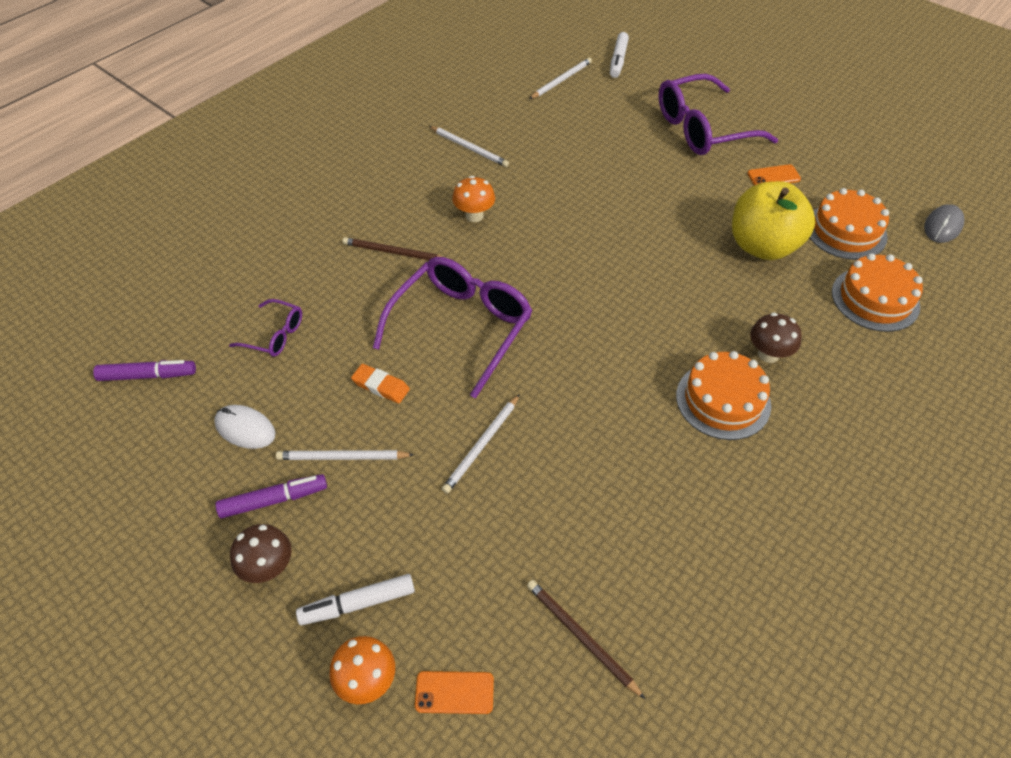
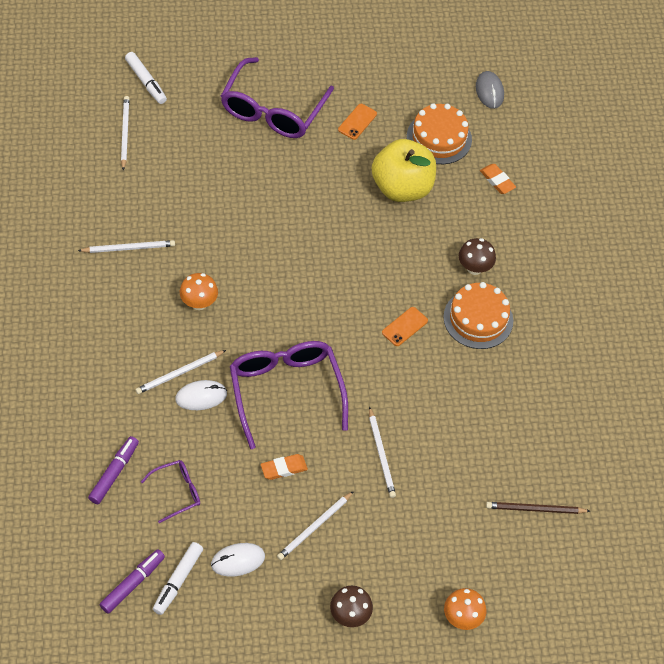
camera: 50 degrees left, 5 degrees up
purple marker [215,474,327,518] -> purple marker moved to [88,436,139,504]
white marker [296,574,415,625] -> white marker moved to [153,542,203,615]
brown pencil [343,237,443,260] -> white pencil [135,350,226,394]
orange phone [415,671,494,714] -> orange phone moved to [382,307,428,346]
orange cake [832,253,923,332] -> orange eraser [480,164,516,194]
none -> white mouse [175,380,227,410]

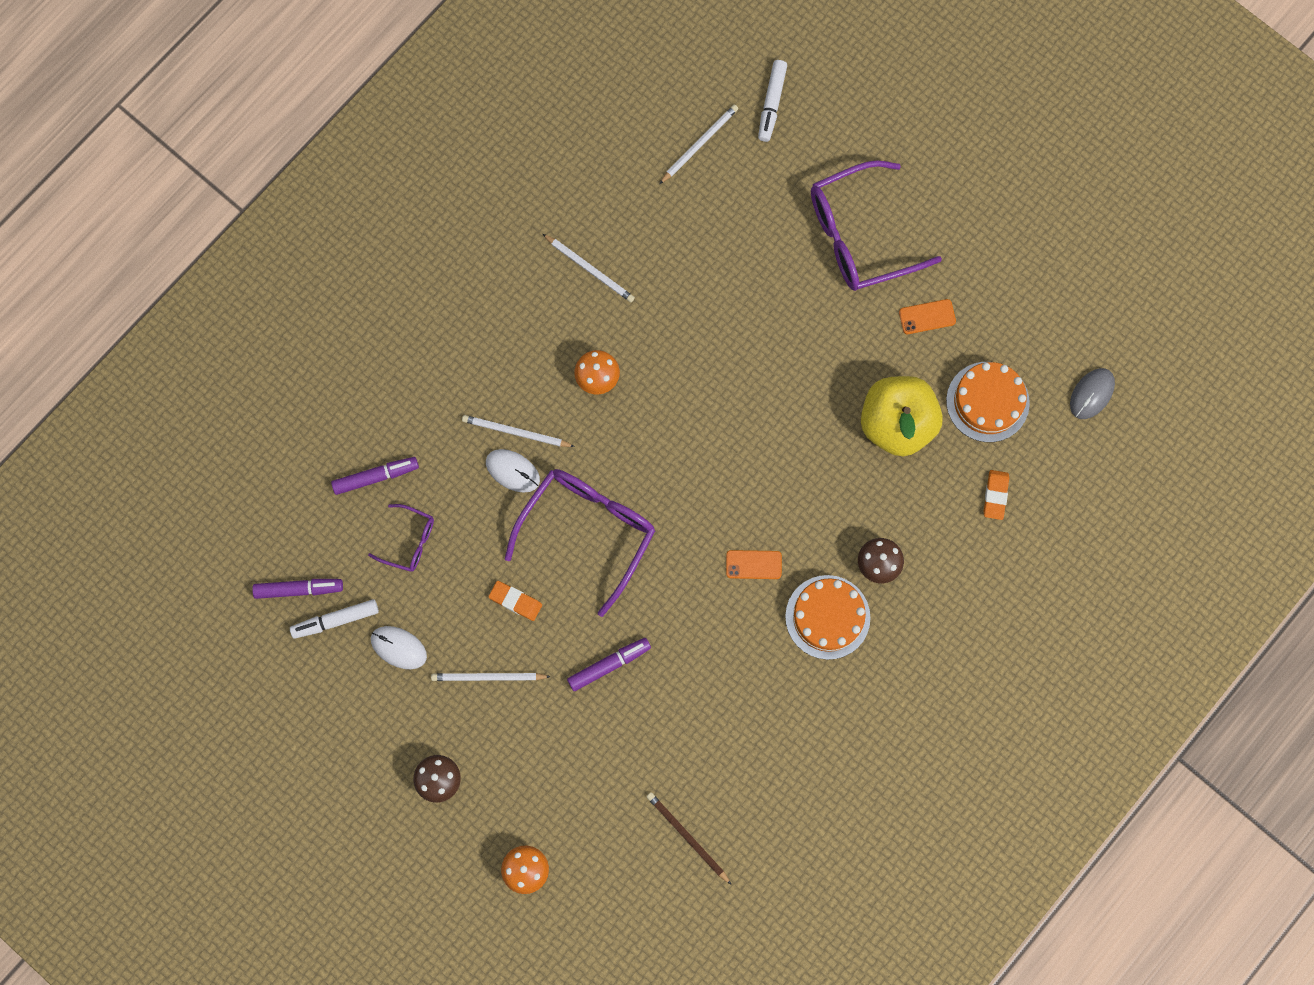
camera: 50 degrees right, 20 degrees up
white pencil [369,406,396,498] -> purple marker [567,638,651,691]

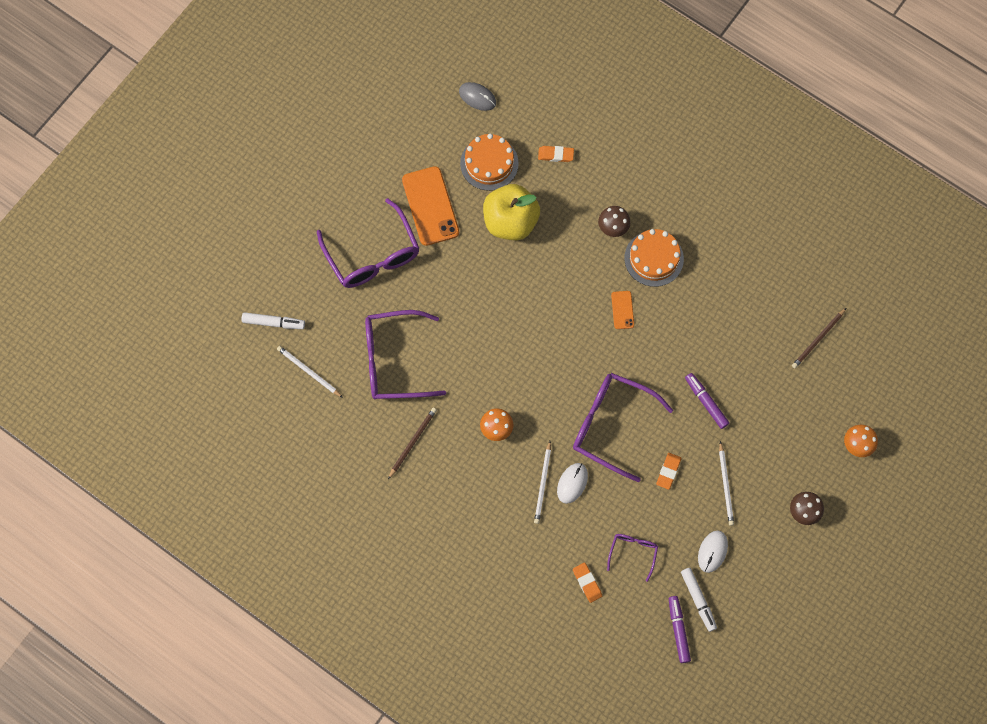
camera: 95 degrees left, 5 degrees down
purple marker [331,457,419,495] -> orange eraser [573,563,602,603]
white pencil [543,234,635,302] -> brown pencil [388,408,437,479]
orange phone [899,299,956,334] -> orange phone [402,166,459,246], size x2.05
none -> purple glasses [365,310,446,399]

